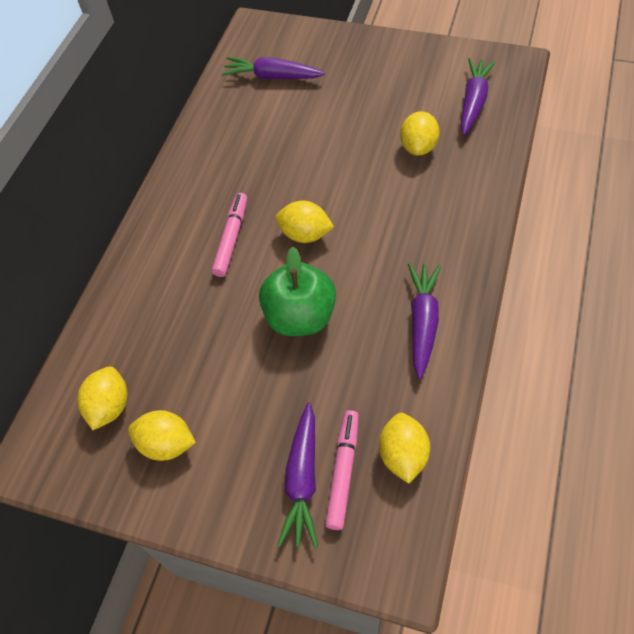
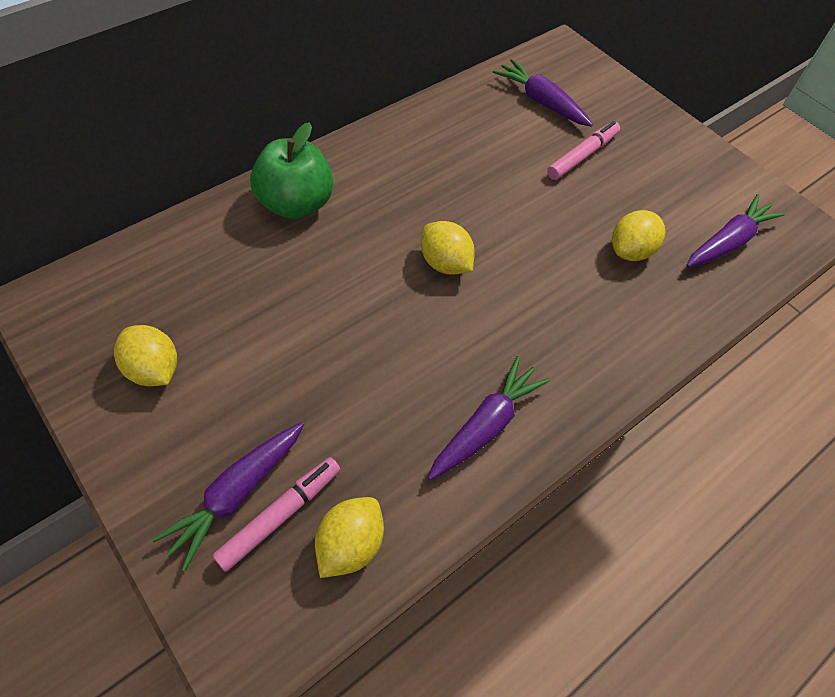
camera: 25 degrees right, 0 degrees up
yellow lemon [77,367,127,430] -> none
pink marker [212,193,247,277] -> pink marker moved to [547,121,620,180]
green apple [259,247,336,336] -> green apple moved to [250,122,333,220]

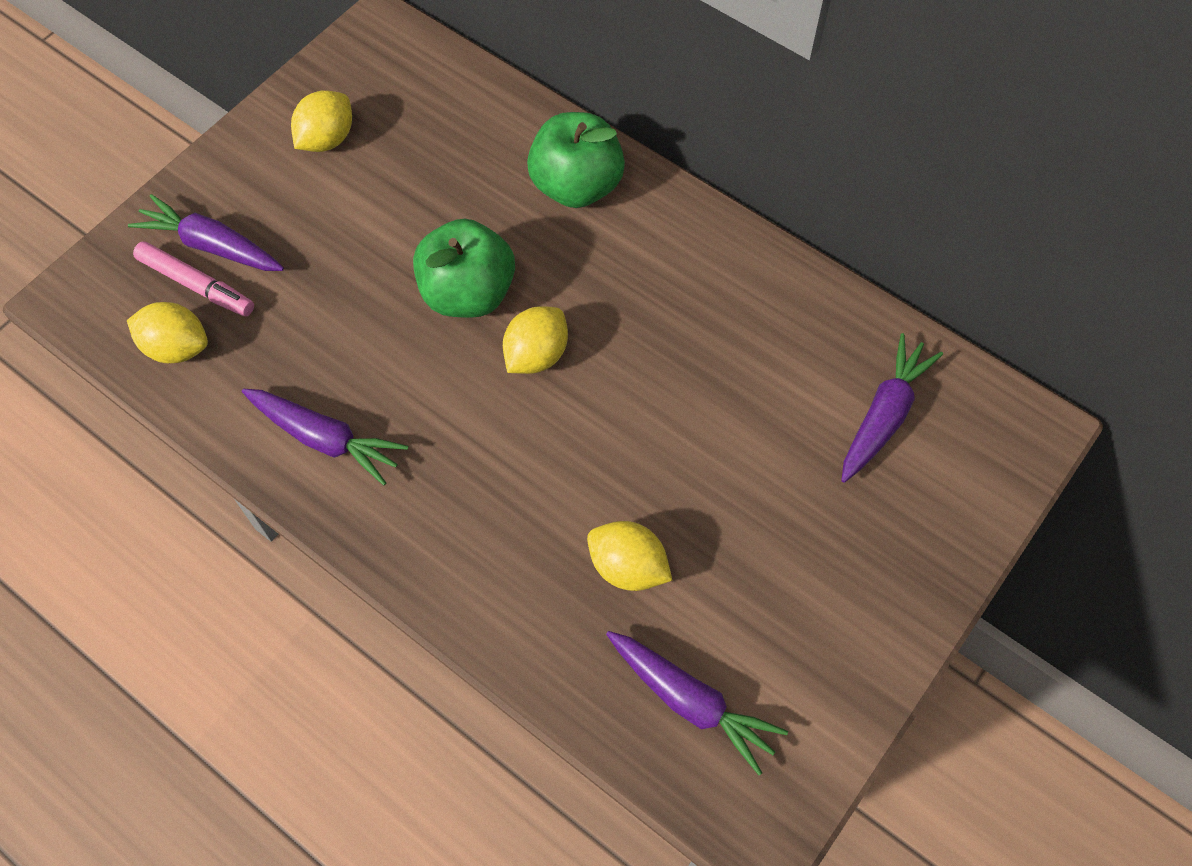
camera: 80 degrees right, 5 degrees up
pink marker [547,121,620,180] -> none
none -> green apple [413,219,515,318]

